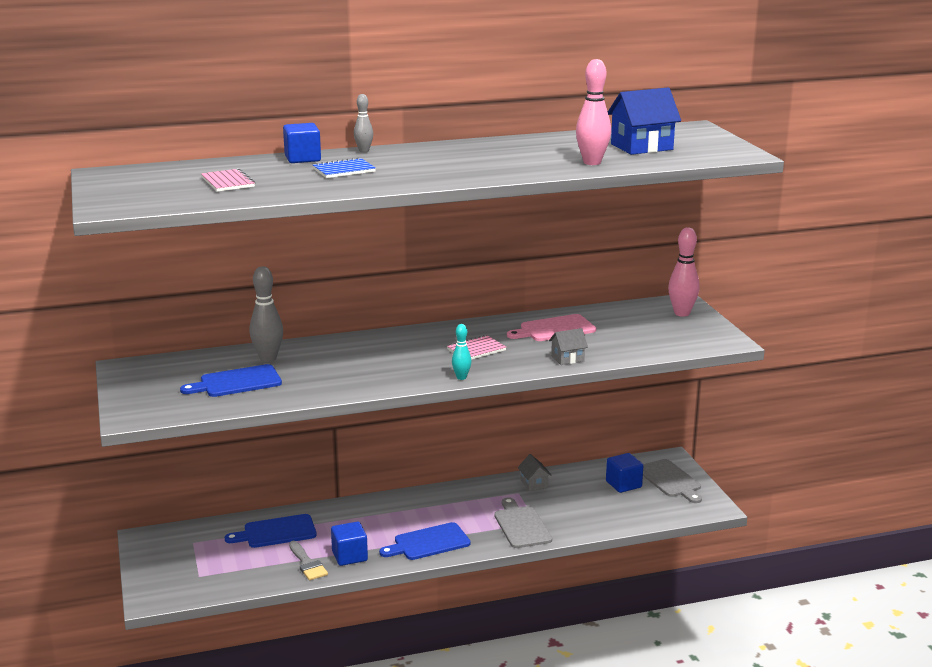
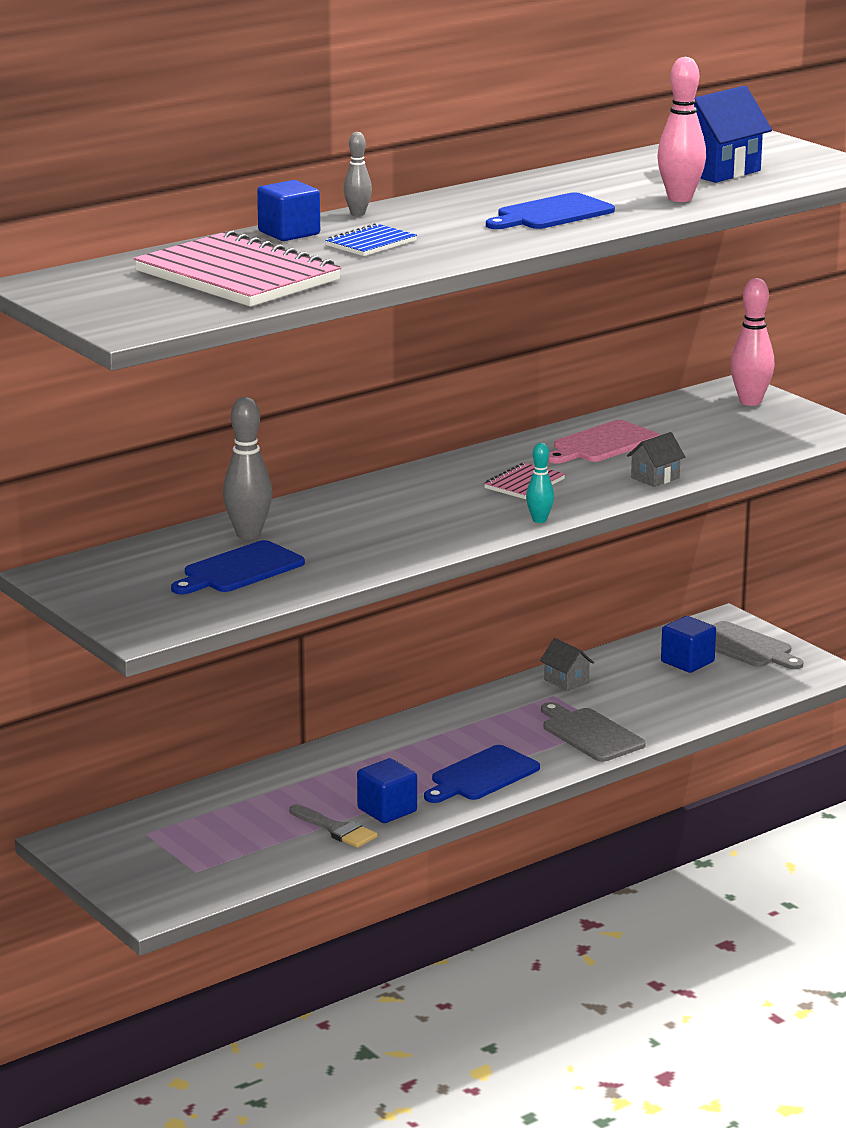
camera: 20 degrees left, 0 degrees up
pink notebook [201,168,255,192] -> pink notebook [134,230,341,307], size x2.19
blue cutting board [225,514,317,548] -> blue cutting board moved to [486,192,615,229]

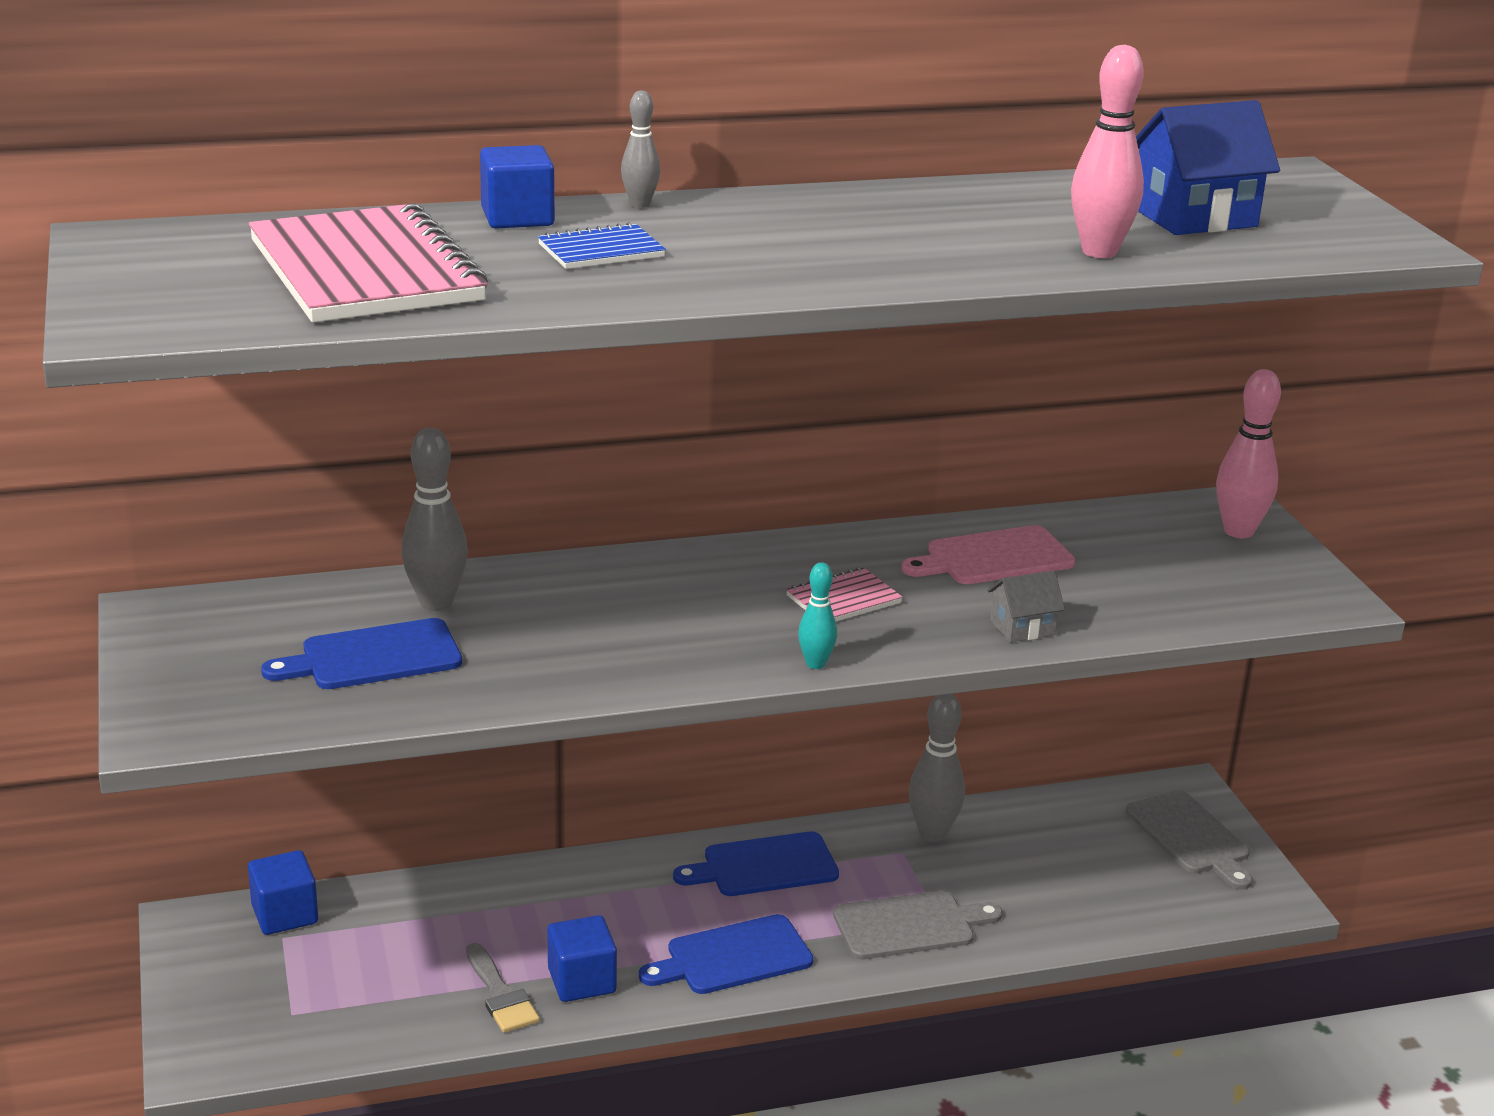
camera: 20 degrees right, 5 degrees up
blue cutting board [486,192,615,229] -> blue cutting board moved to [673,831,839,896]
grey house [540,638,594,691] -> grey bowling pin [909,694,965,842]
grey cutting board [541,702,646,762] -> grey cutting board turned 90 degrees clockwise [833,891,1003,959]
blue cube [661,616,716,673] -> blue cube moved to [248,850,318,935]

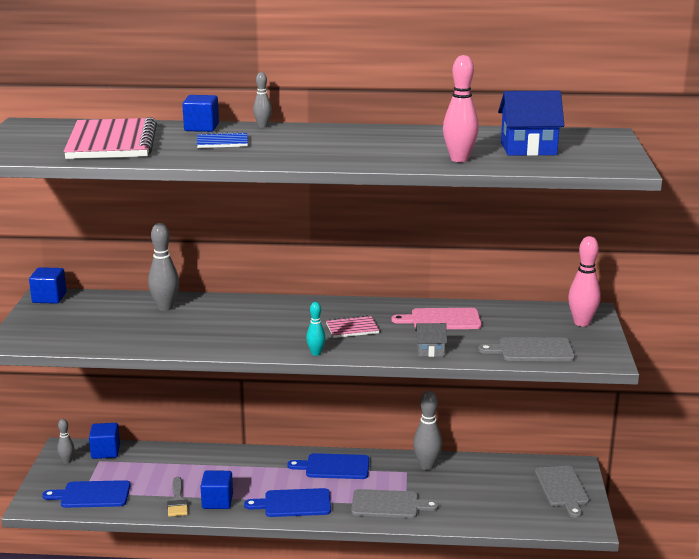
camera: 20 degrees right, 5 degrees down
blue cutting board [261,618,462,689] -> blue cutting board moved to [42,480,130,508]
none -> blue cube [29,267,66,304]
none -> grey bowling pin [57,419,74,464]
none -> grey cutting board [478,337,575,361]

